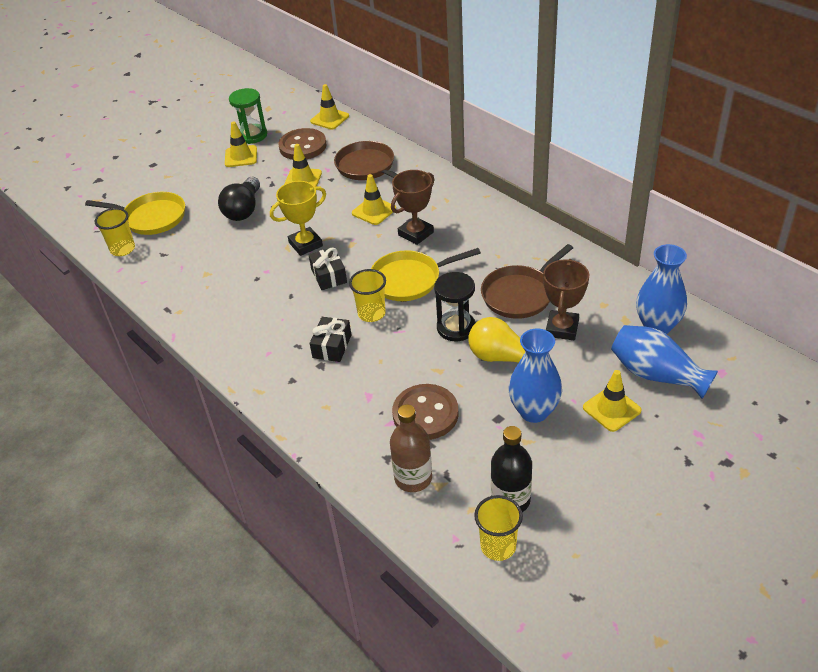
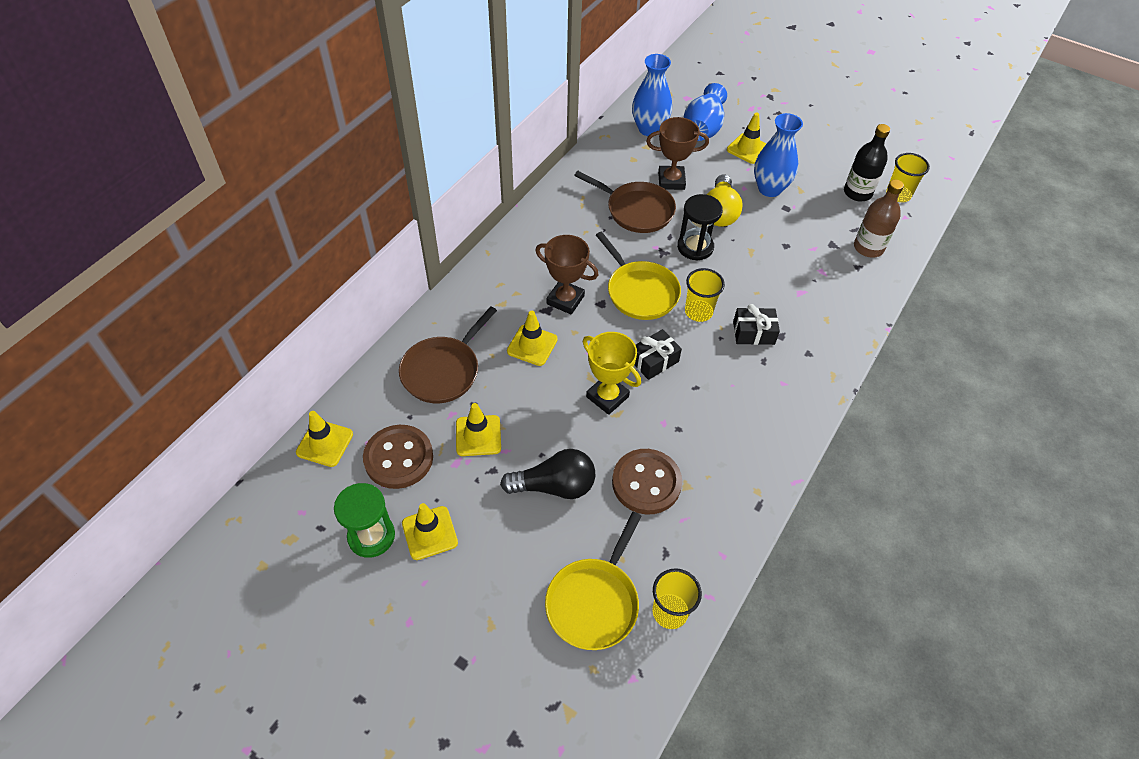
camera: 110 degrees left, 10 degrees up
yellow pan [85,192,185,235] -> yellow pan turned 150 degrees counterclockwise [545,512,642,650]
brown button [392,384,459,440] -> brown button moved to [612,449,682,514]

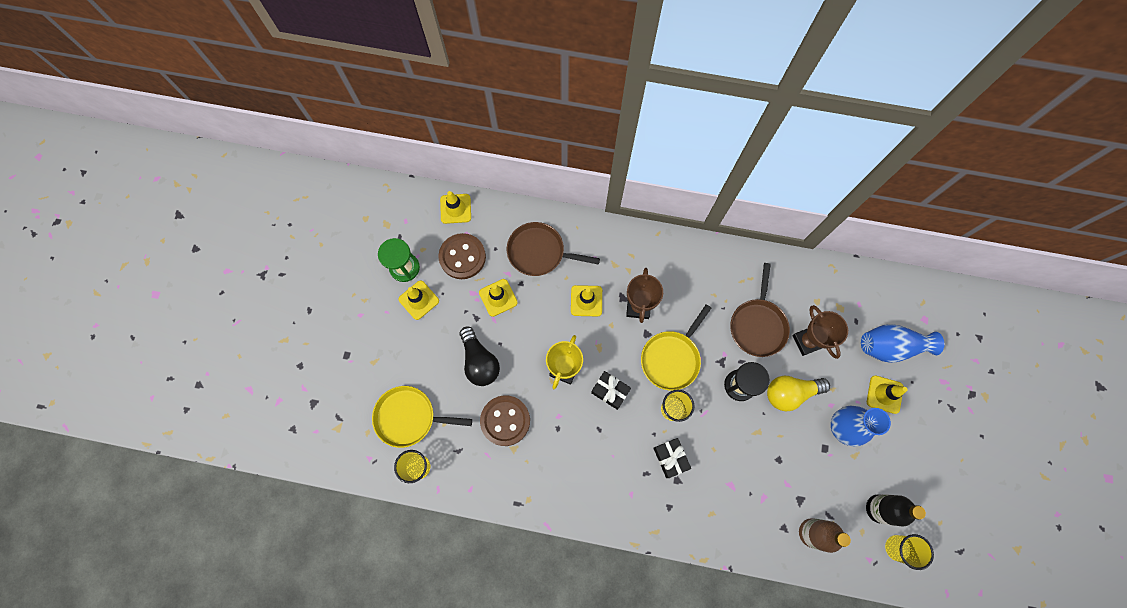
camera: 70 degrees right, 20 degrees up
blue vase [632,54,672,136] -> none

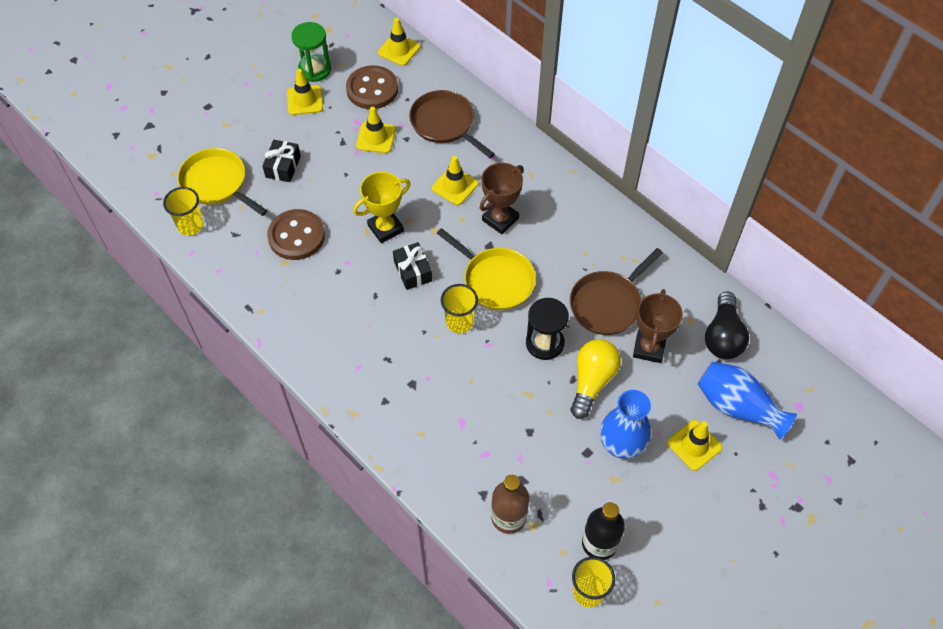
camera: 35 degrees right, 15 degrees down
black light bulb [460,326,500,386] -> black light bulb moved to [705,292,749,359]
yellow pan [641,304,711,391] -> yellow pan turned 120 degrees counterclockwise [437,228,536,310]
black gift [653,438,691,478] -> black gift moved to [262,140,301,182]
yellow light bulb [767,376,830,411] -> yellow light bulb turned 90 degrees clockwise [571,339,621,419]

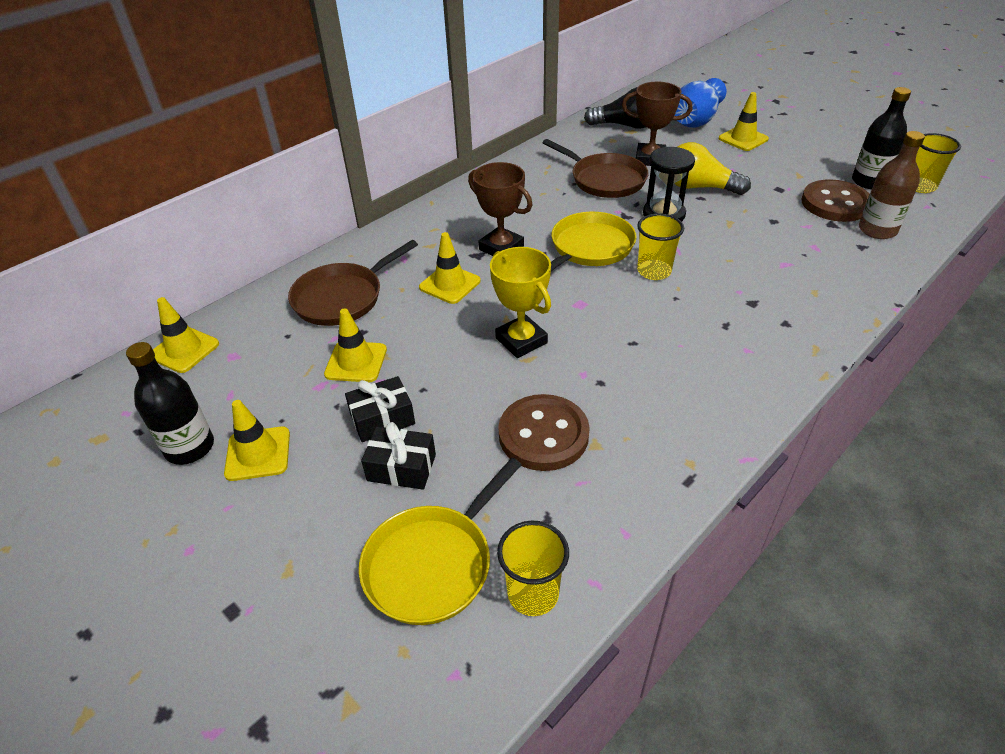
camera: 90 degrees left, 15 degrees down
green hourglass [291,22,331,82] -> black bottle [126,342,214,465]
brown button [346,65,398,109] -> brown button moved to [802,180,869,222]
black gift [393,242,432,290] -> black gift moved to [345,376,415,442]
blue vase [600,390,651,459] -> none

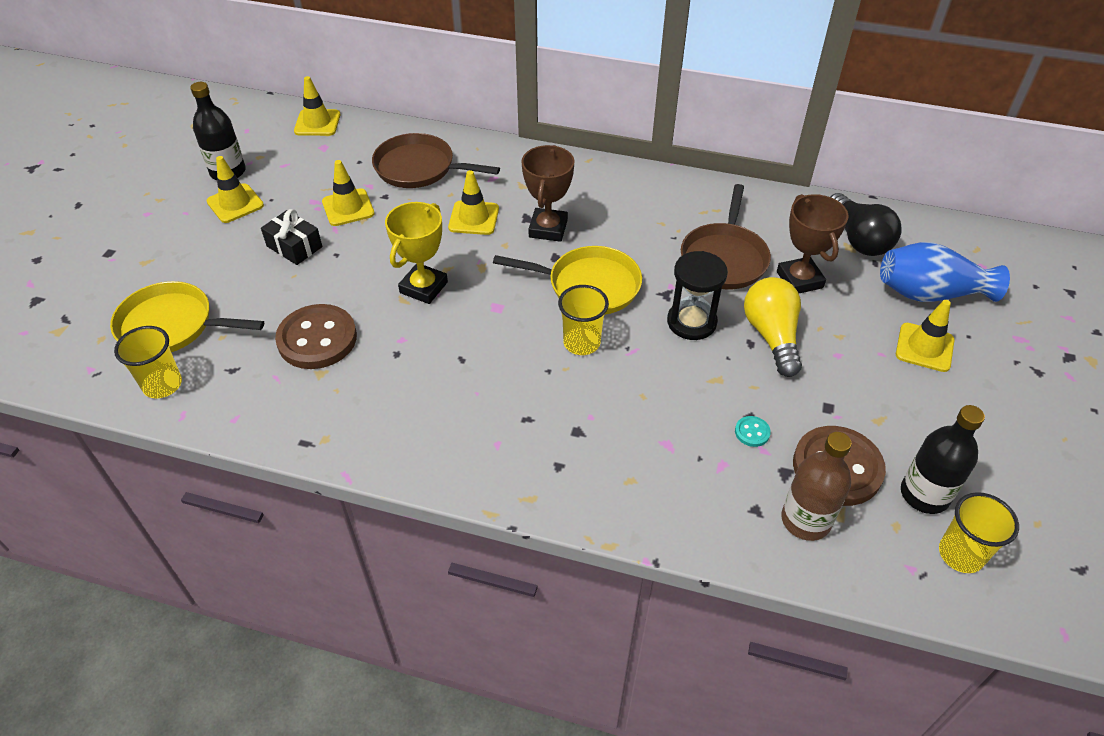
camera: 60 degrees right, 5 degrees up
black gift [361,422,436,490] -> none
none -> turquoise button [735,416,771,447]

